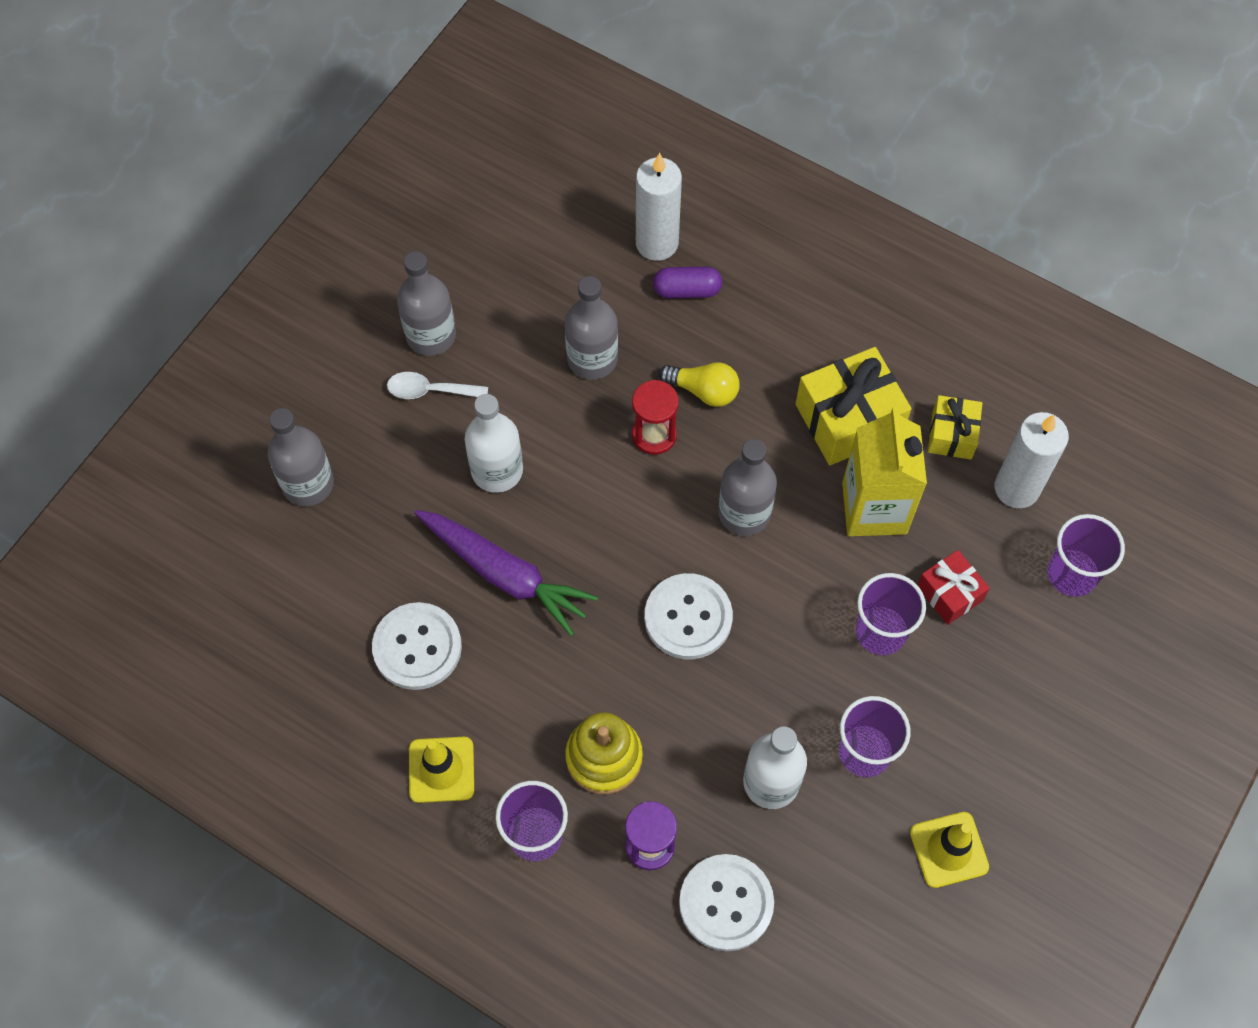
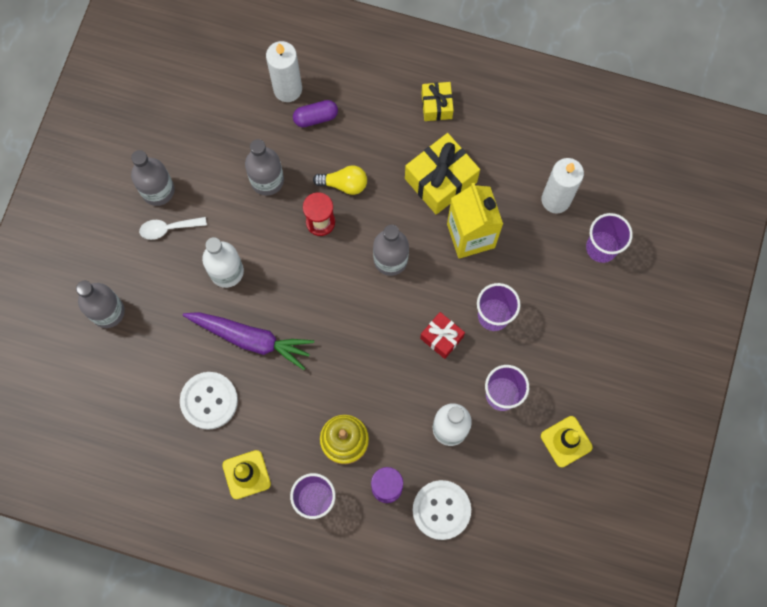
camera: 15 degrees left, 10 degrees up
white button [645,573,733,660] -> none
red gift [917,550,990,625] -> red gift moved to [420,312,465,359]
yellow gift [928,395,982,459] -> yellow gift moved to [421,82,454,121]

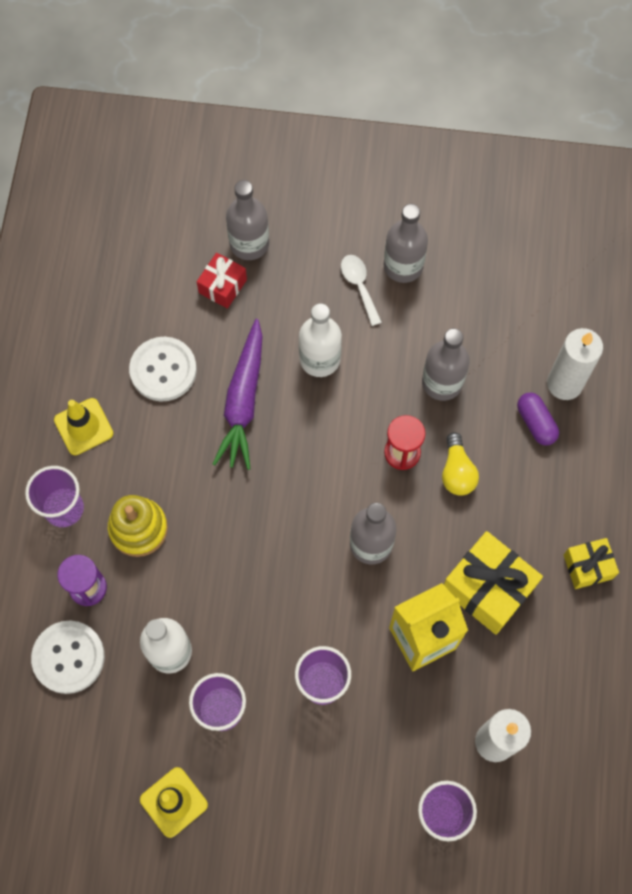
camera: 80 degrees right, 5 degrees down
red gift [420,312,465,359] -> red gift moved to [197,253,247,309]

